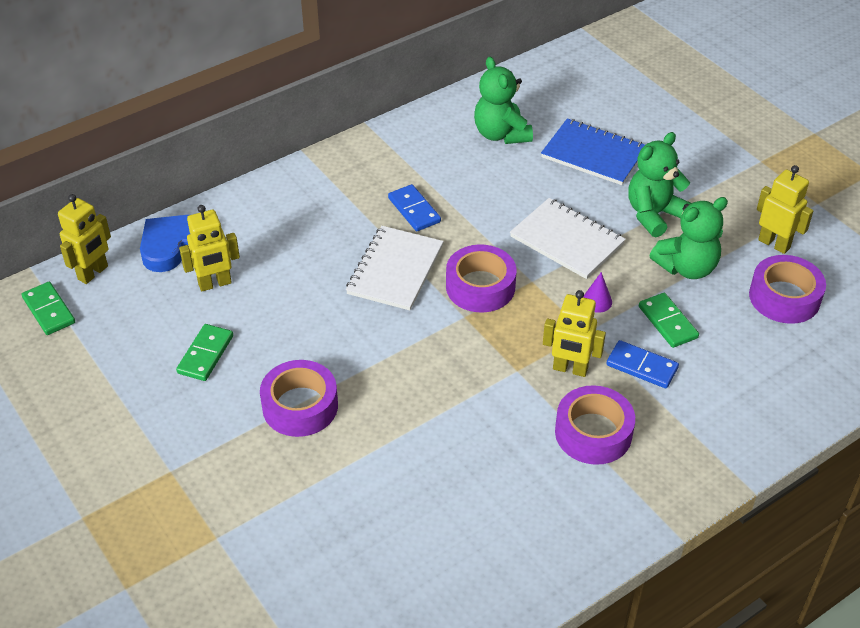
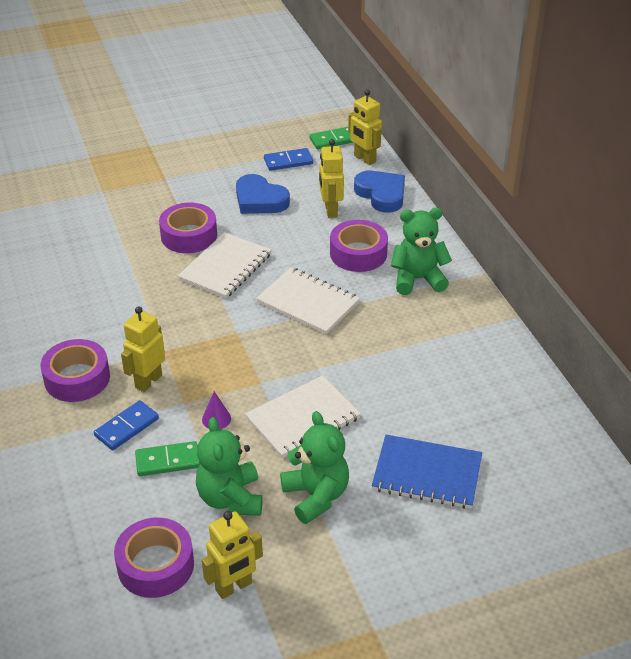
camera: 105 degrees right, 5 degrees down
green domino [176,324,233,381] -> blue heart [236,174,290,214]
blue domino [388,184,441,231] -> blue domino moved to [264,148,313,171]
purple tape [446,244,516,312] -> purple tape moved to [330,220,388,272]
green teddy bear [474,57,533,144] -> green teddy bear moved to [391,208,452,295]
blue notebook [541,118,645,185] -> blue notebook turned 60 degrees clockwise [372,435,482,509]
none -> white notebook [178,232,271,299]

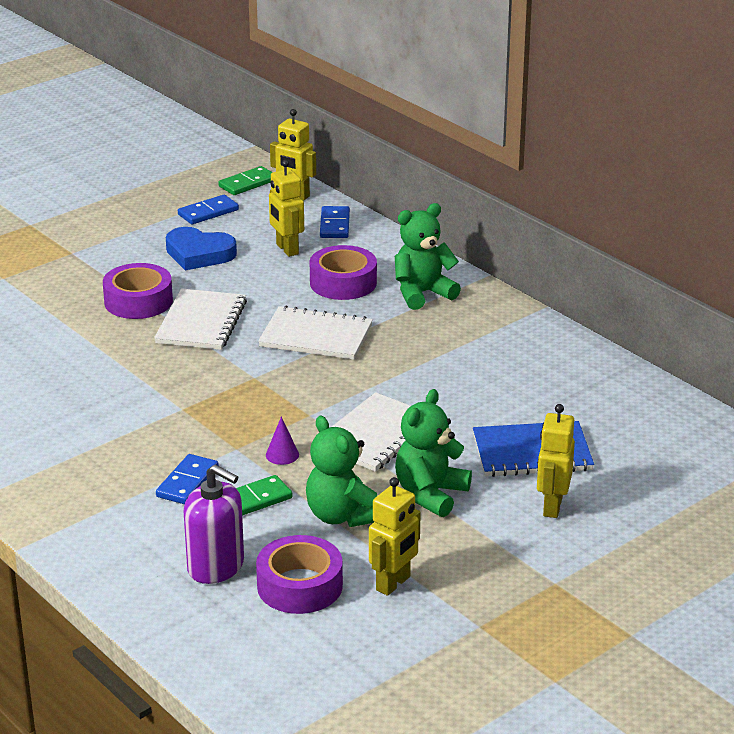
camera: 20 degrees left, 10 degrees down
purple tape [41,339,110,402] -> none
yellow robot [121,306,165,392] -> yellow robot moved to [537,404,575,518]
green teddy bear [280,411,349,524] -> green teddy bear turned 105 degrees counterclockwise [395,389,472,517]
blue heart [354,171,405,213] -> blue domino [320,206,350,238]
none -> purple soap dispenser [183,465,244,584]

